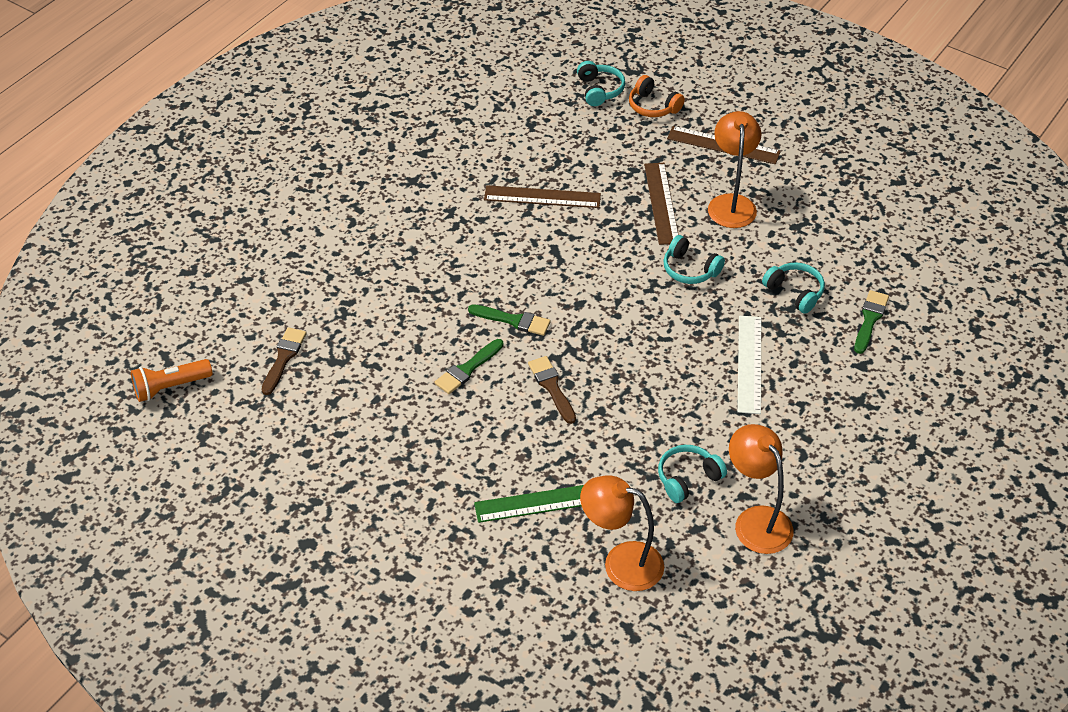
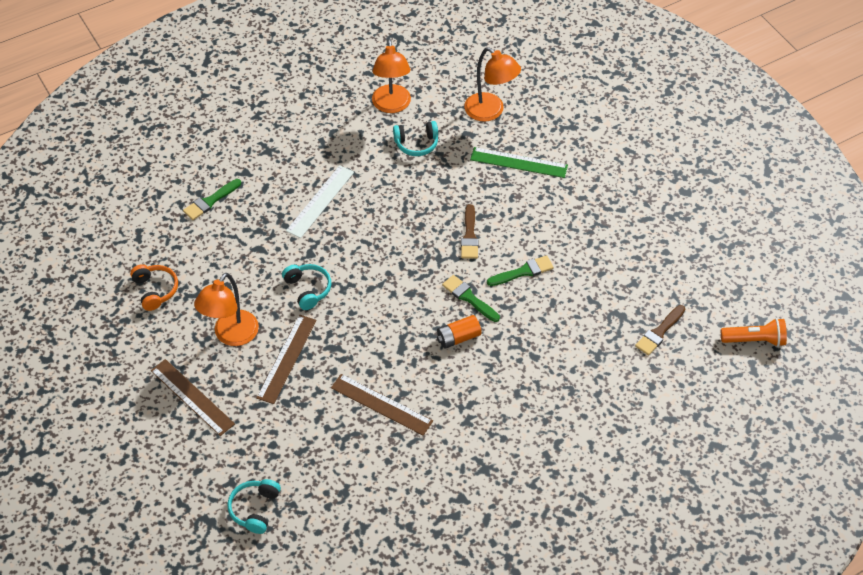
camera: 155 degrees left, 5 degrees up
orange headphones [629,75,685,117] -> orange headphones moved to [130,264,178,311]
turquoise headphones [762,262,825,314] -> none
none -> orange battery [437,315,482,349]

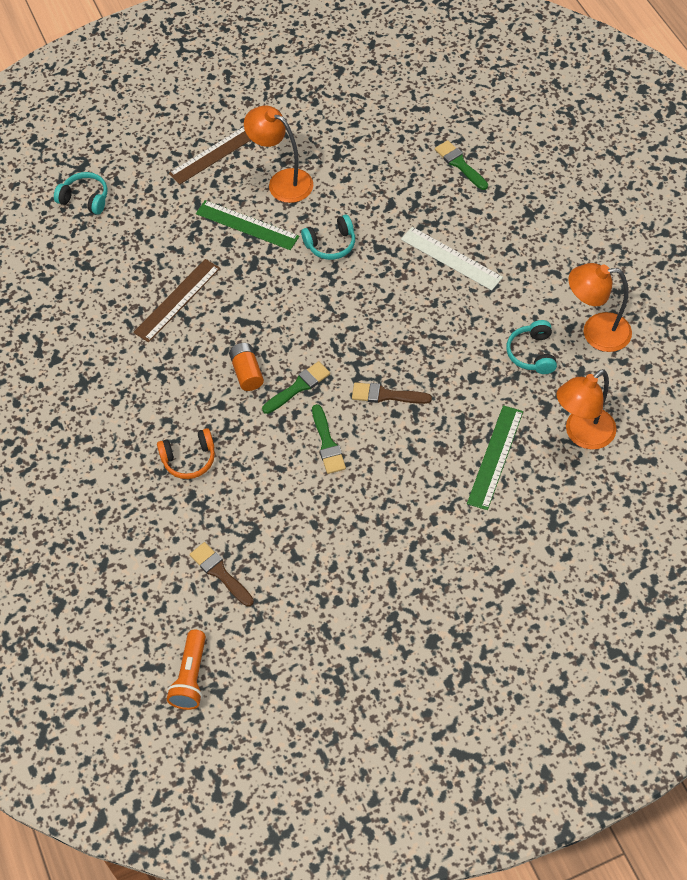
camera: 100 degrees right, 5 degrees up
orange headphones [130,264,178,311] -> orange headphones moved to [157,428,215,479]
brown ruler [256,315,317,404] -> green ruler [196,200,299,250]

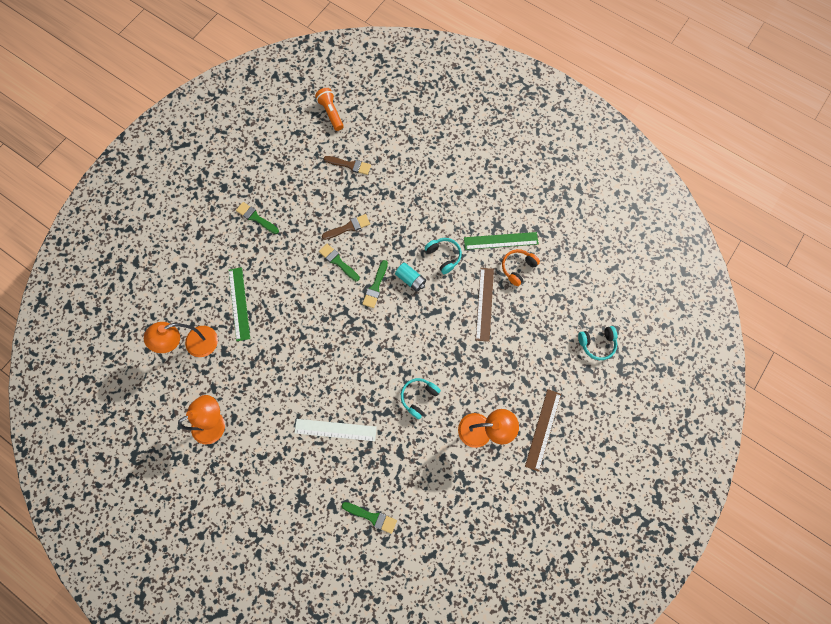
camera: 145 degrees right, 15 degrees up
orange headphones [157,428,215,479] -> orange headphones moved to [502,249,540,286]
green ruler [196,200,299,250] -> green ruler moved to [464,232,539,250]
orange battery [229,343,264,391] -> turquoise battery [395,262,426,292]
brown brush [352,382,432,404] -> brown brush moved to [322,214,370,240]
turquoise headphones [506,320,557,374] -> turquoise headphones moved to [425,238,462,274]
orange lamp [556,369,616,450] -> orange lamp turned 135 degrees counterclockwise [144,322,218,357]
none -> green brush [236,202,279,234]

